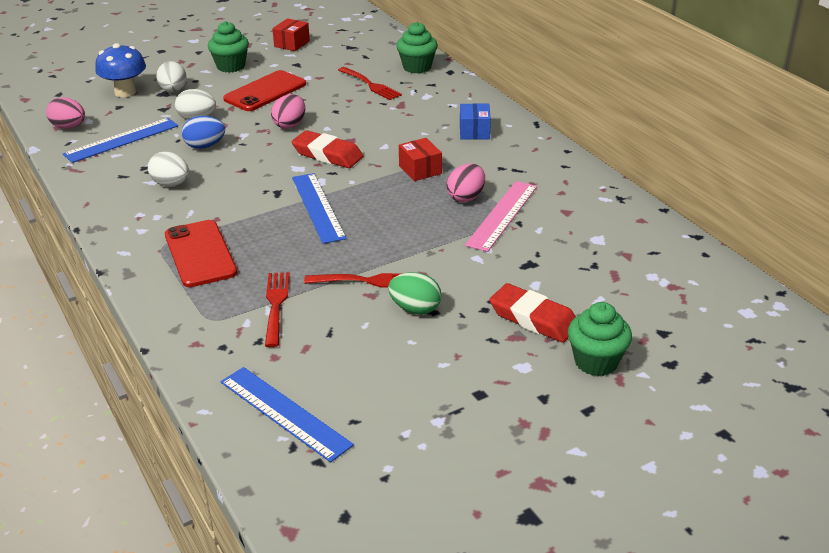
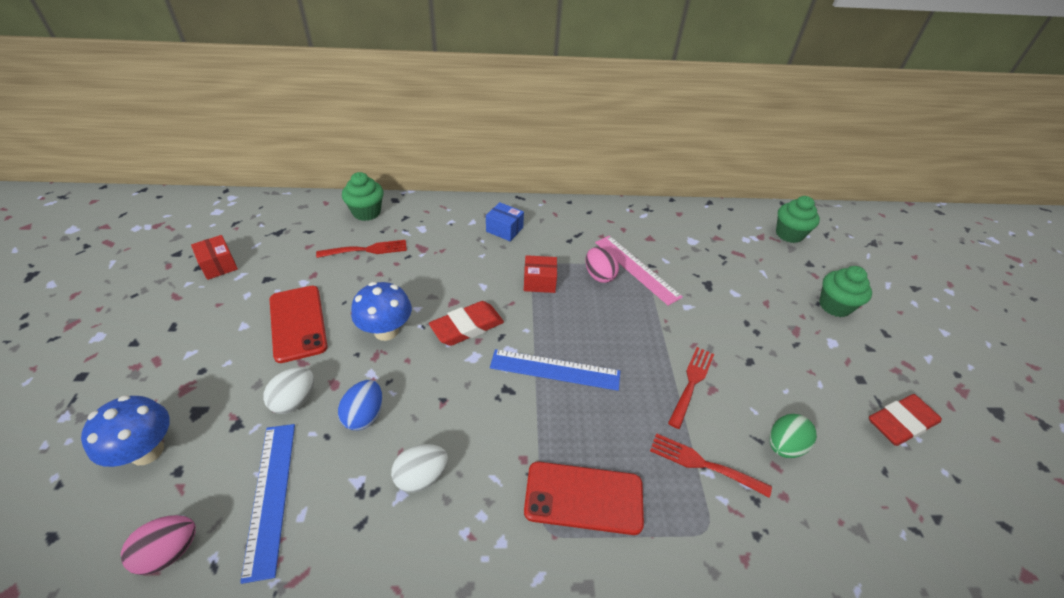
camera: 65 degrees left, 10 degrees up
white egg [156,61,187,92] -> none
green cupcake [208,21,249,73] -> green cupcake moved to [776,196,820,243]
blue ruler [221,367,354,462] -> none
pink egg [271,94,305,129] -> blue mushroom [351,282,412,341]
green egg [388,272,441,315] -> green egg moved to [769,414,817,458]
red eraser [489,283,576,343] -> red eraser moved to [869,394,942,446]

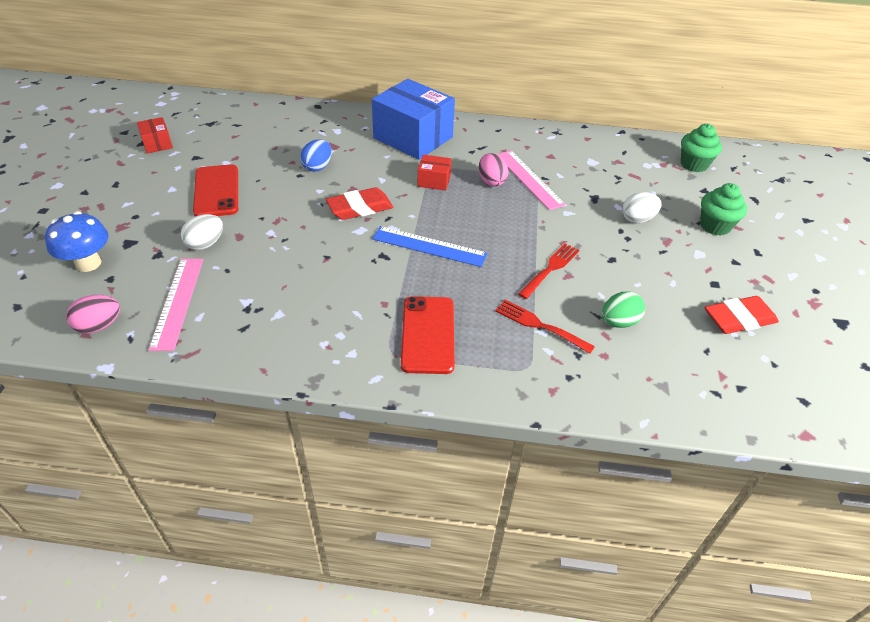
camera: 10 degrees right, 0 degrees up
blue ruler [240,424,295,584] -> pink ruler [148,259,203,351]
red fork [316,240,407,258] -> none
blue egg [338,380,383,430] -> blue egg moved to [300,139,332,172]
green cupcake [342,172,384,221] -> none
blue mushroom [351,282,412,341] -> none
white egg [391,444,448,493] -> white egg moved to [622,192,662,223]
blue box [486,202,524,241] -> blue box [372,79,455,160], size x2.23
red phone [524,462,644,535] -> red phone turned 75 degrees clockwise [401,296,455,374]

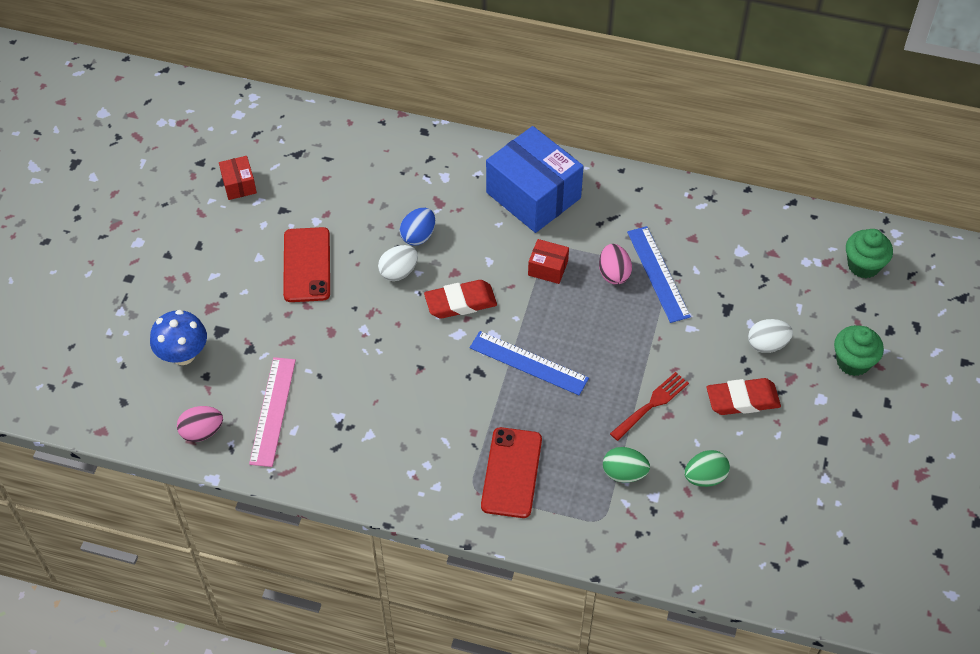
camera: 10 degrees right, 10 degrees up
white egg [181,214,223,250] -> white egg moved to [378,245,418,281]
red fork [495,300,595,354] -> green egg [603,447,650,483]
pink ruler [497,151,566,210] -> blue ruler [627,226,691,323]
red eraser [705,296,779,334] -> red eraser moved to [706,378,781,415]

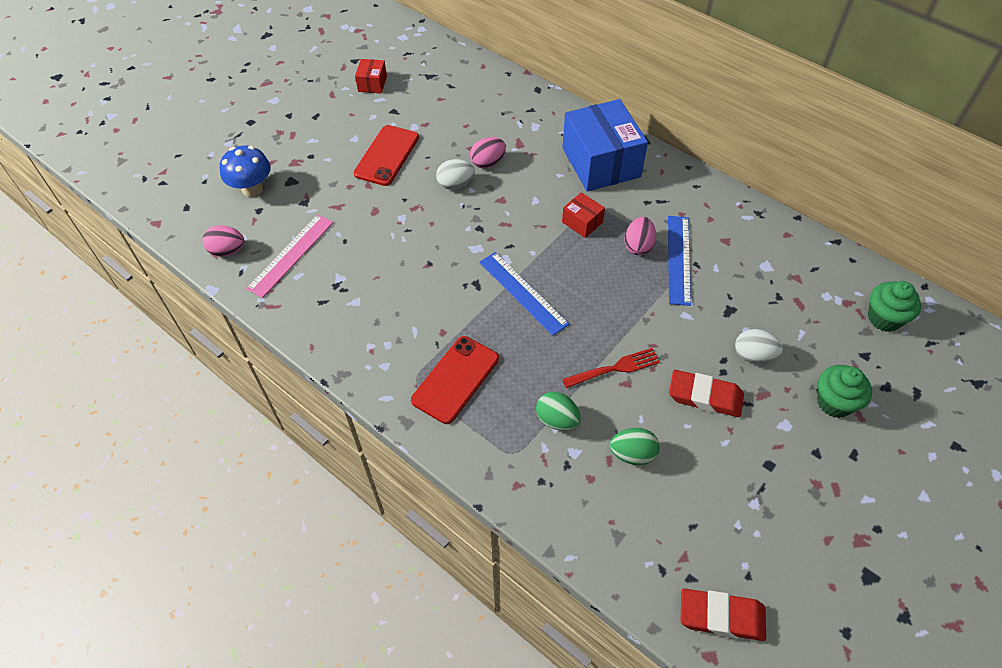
camera: 25 degrees right, 0 degrees up
blue egg [400,208,435,245] -> pink egg [470,137,506,168]
red eraser [424,280,497,319] -> red eraser moved to [680,588,766,641]

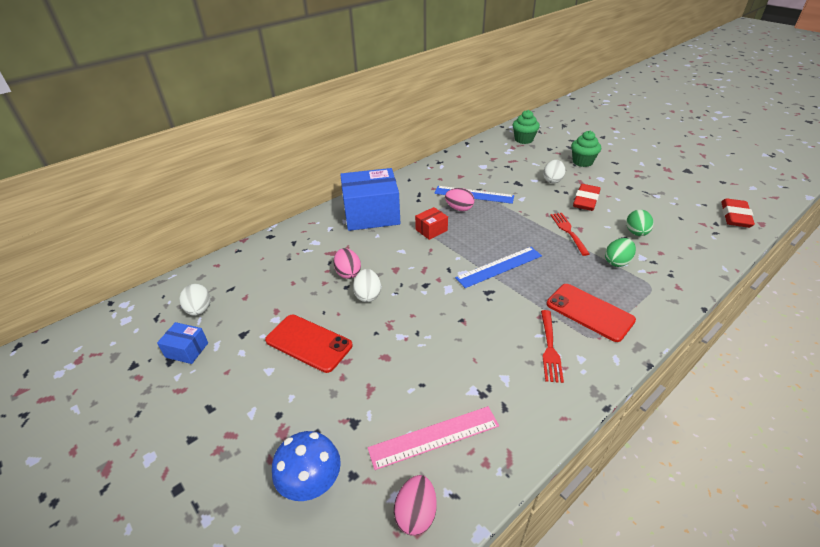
camera: 80 degrees left, 15 degrees down
pink ruler [246,214,334,298] -> pink ruler turned 60 degrees counterclockwise [368,406,499,470]
red box [355,59,387,94] -> blue box [157,322,208,364]
none -> white egg [180,284,210,316]
none -> red fork [541,310,564,383]

